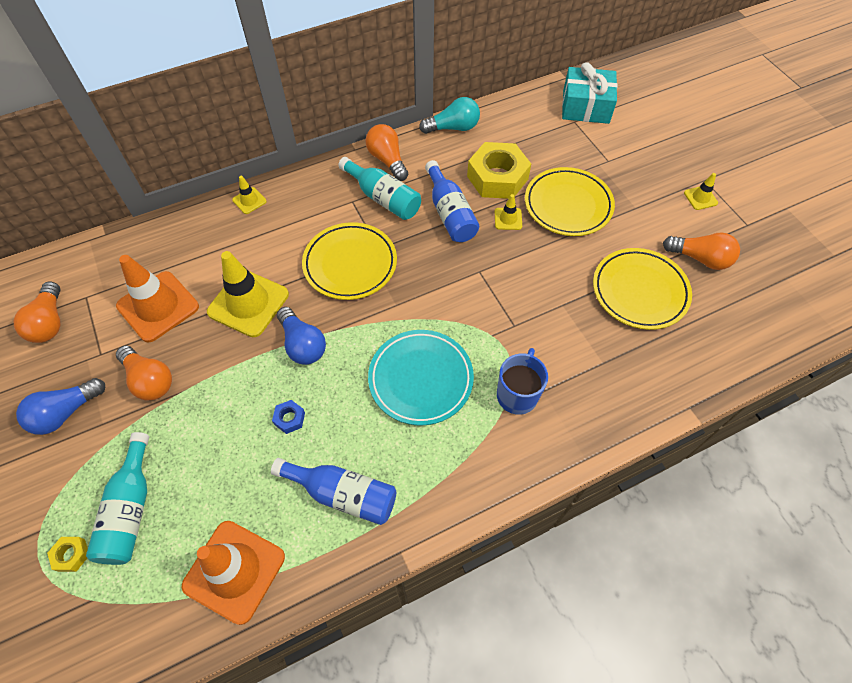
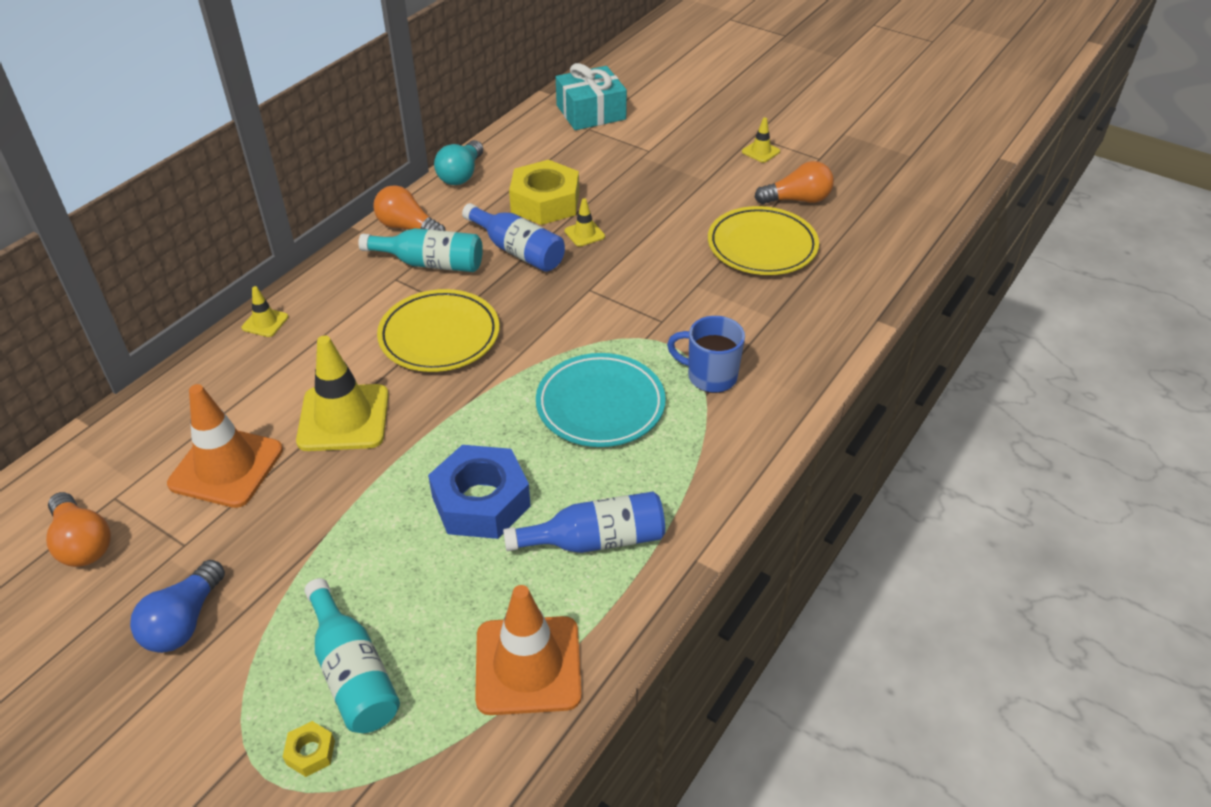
camera: 30 degrees left, 15 degrees down
orange light bulb [116,346,172,401] -> none
blue nut [272,400,305,434] -> blue nut [428,445,531,539], size x2.40
blue light bulb [277,307,326,365] -> none
turquoise light bulb [419,97,480,134] -> turquoise light bulb turned 150 degrees clockwise [434,140,483,185]
blue mug [497,348,548,415] -> blue mug turned 60 degrees counterclockwise [667,316,745,393]
yellow plate [525,167,615,236] -> none

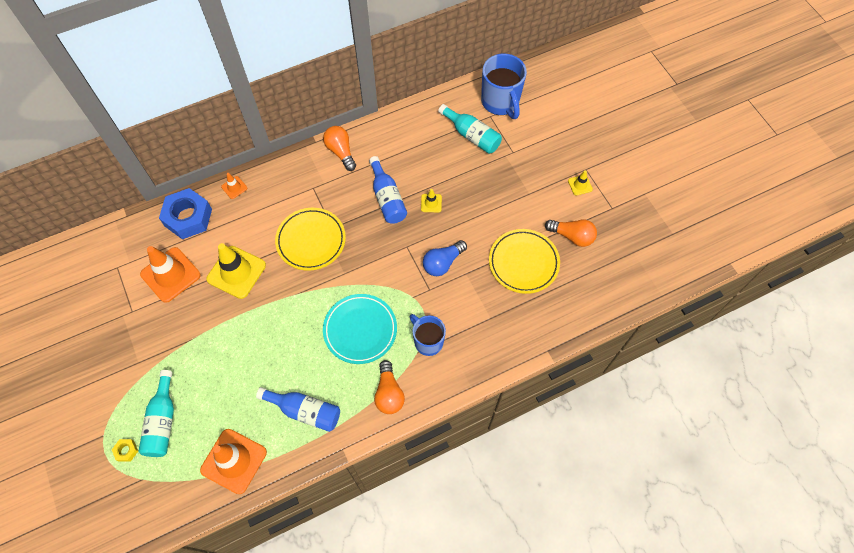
camera: 30 degrees right, 20 degrees up
orange light bulb [46,492,111,567] -> orange light bulb moved to [374,360,405,414]
blue light bulb [130,560,225,653] -> blue light bulb moved to [423,240,467,276]
yellow traffic cone [242,286,288,337] -> orange traffic cone [221,173,248,199]
turquoise bottle [358,228,483,272] -> turquoise bottle moved to [438,104,502,154]
blue nut [428,445,531,539] -> blue nut moved to [159,188,212,239]
turquoise light bulb [434,140,483,185] -> none
yellow nut [509,160,579,225] -> none
turquoise gift [556,63,627,130] -> blue mug [481,54,527,119]

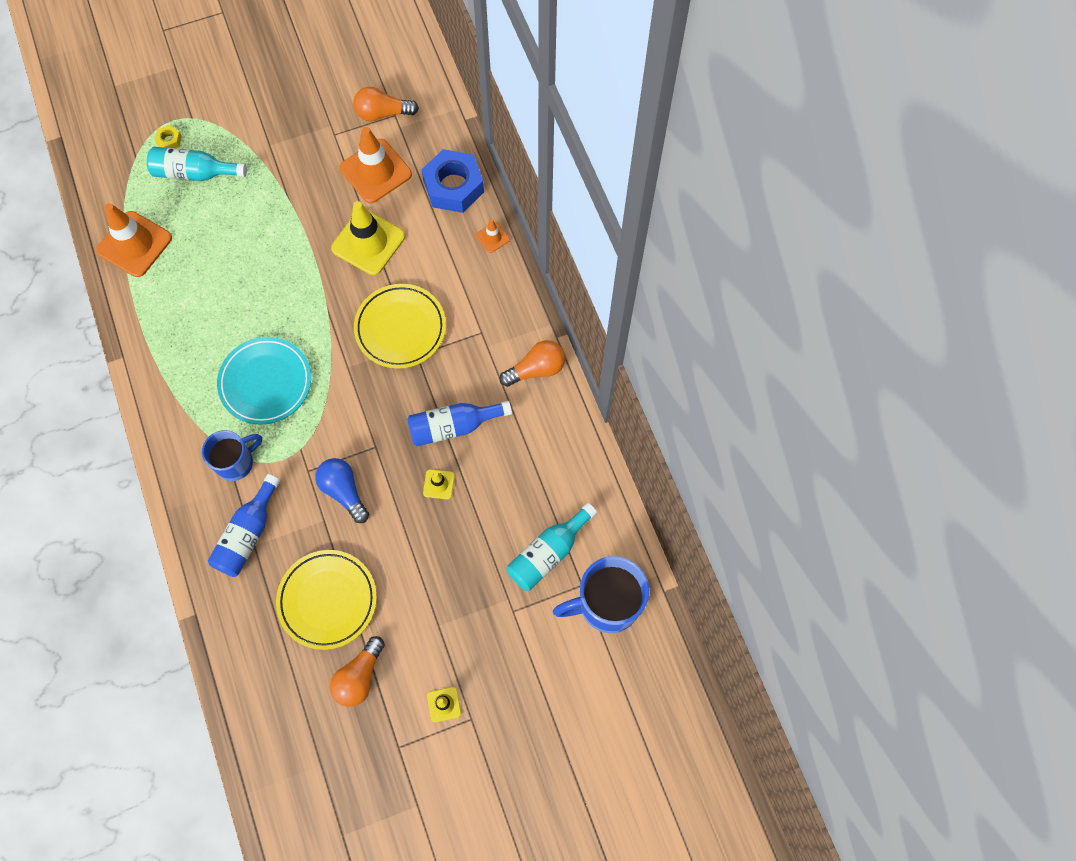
camera: 95 degrees right, 5 degrees up
blue bottle [256,387,340,432] -> blue bottle moved to [208,474,280,577]
orange light bulb [374,360,405,414] -> orange light bulb moved to [353,87,419,121]

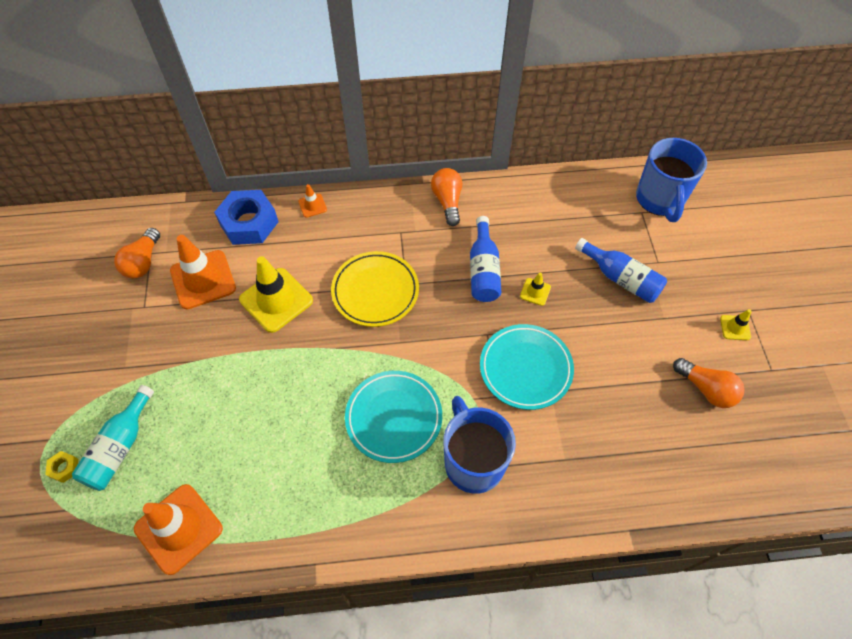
camera: 75 degrees left, 10 degrees down
blue mug [202,430,262,481] -> blue mug [443,396,516,494], size x1.53
blue bottle [208,474,280,577] -> blue bottle moved to [575,238,667,303]
yellow plate [276,550,377,650] -> none
blue light bulb [315,458,369,523] -> turquoise plate [480,324,574,410]
turquoise bottle [507,503,597,591] -> none

